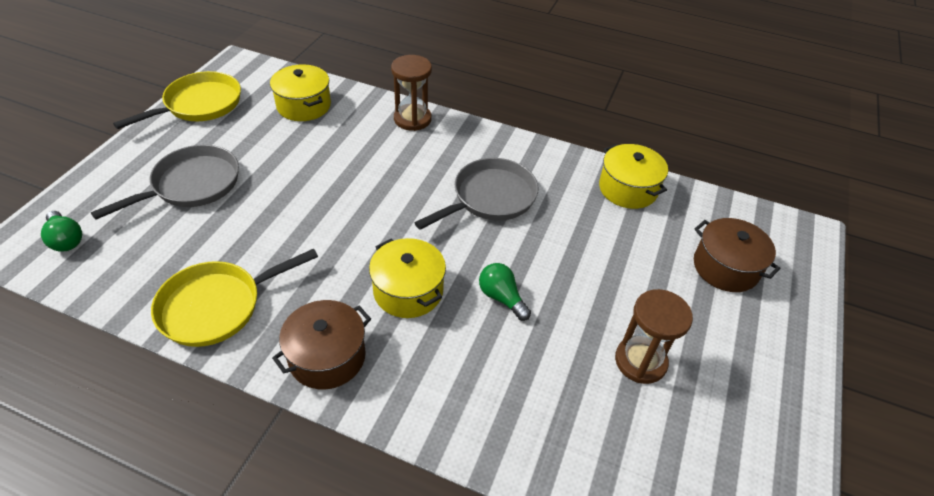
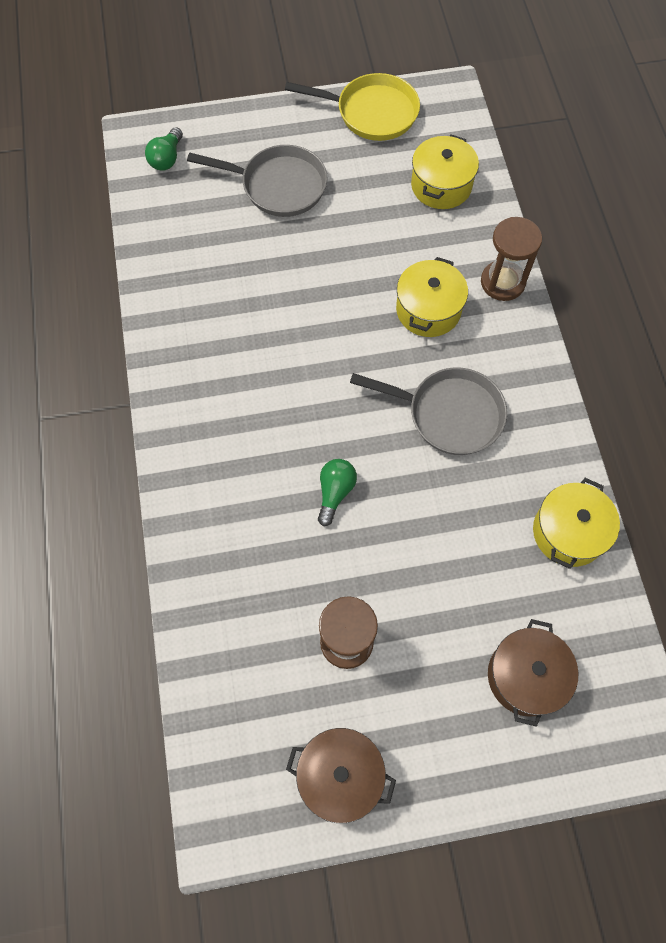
camera: 60 degrees right, 20 degrees up
yellow pan [151,248,318,347] -> none
brown pot [272,300,371,389] -> brown pot moved to [286,728,396,823]
yellow pot [369,238,446,318] -> yellow pot moved to [396,257,468,337]

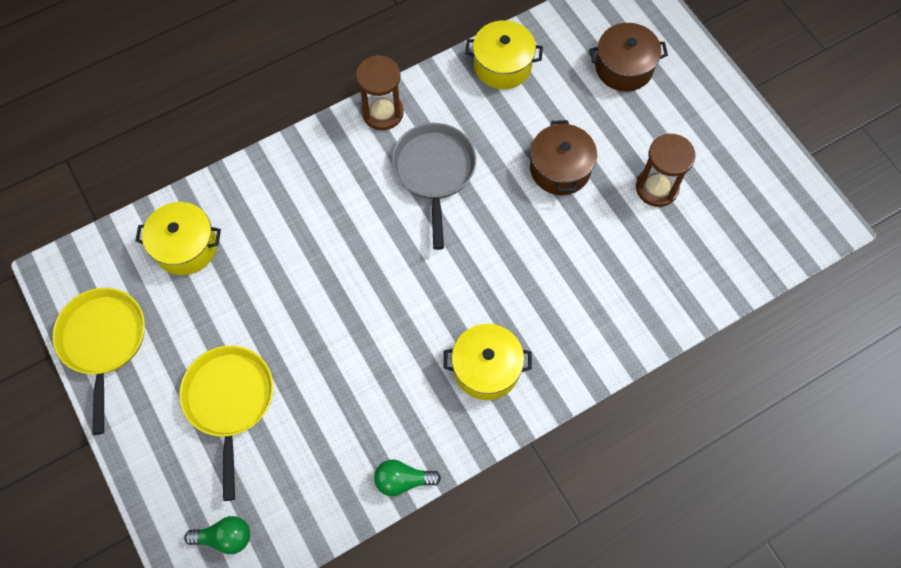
camera: 110 degrees left, 0 degrees up
grey pan [187,145,327,217] -> yellow pan [179,345,273,501]
brown pot [286,728,396,823] -> brown pot moved to [530,120,597,195]
green light bulb [318,459,357,526] -> green light bulb moved to [374,459,441,496]
yellow pot [396,257,468,337] -> yellow pot moved to [444,324,532,400]
brown hourglass [481,217,542,301] -> brown hourglass moved to [356,55,404,130]

